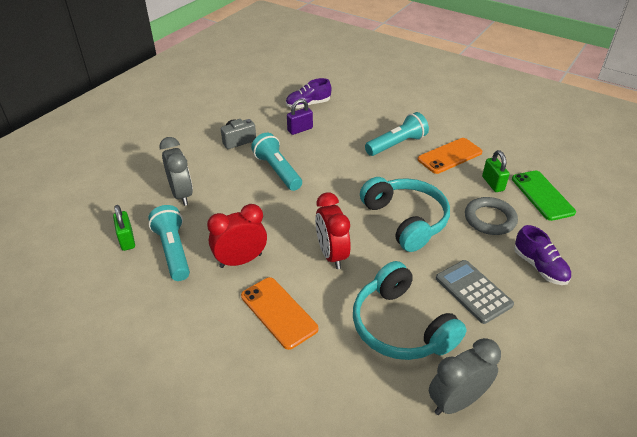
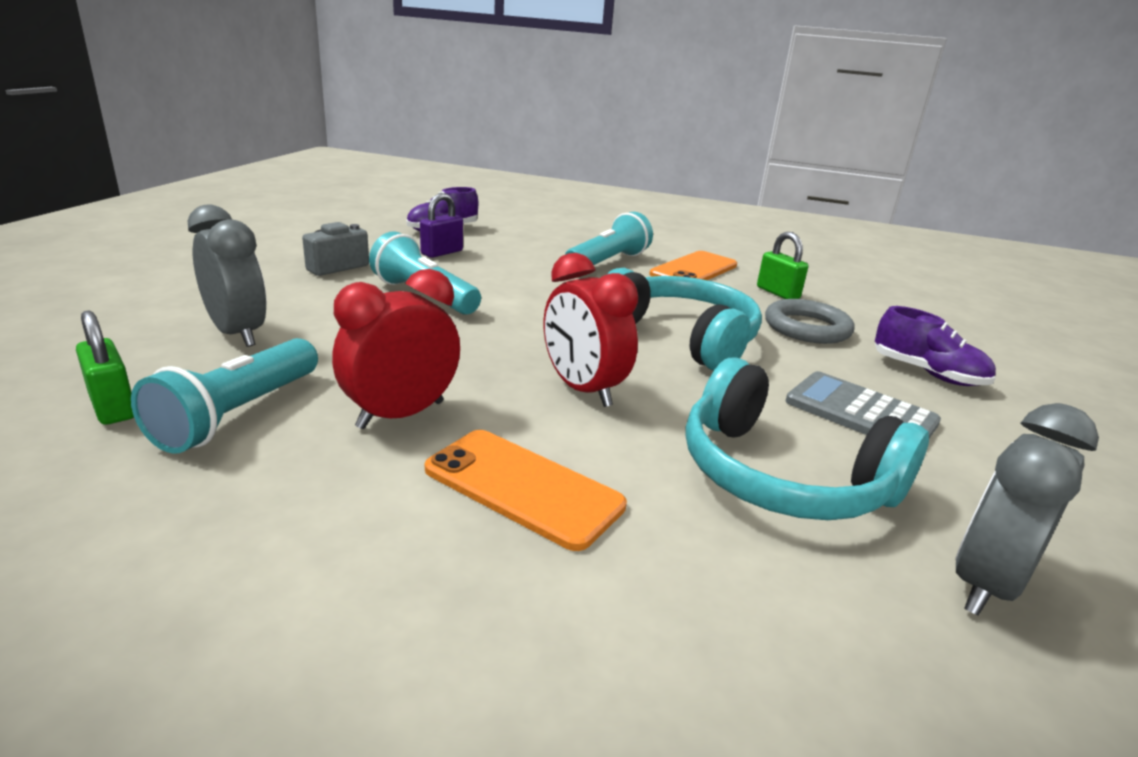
camera: 20 degrees left, 15 degrees down
turquoise flashlight [148,205,190,281] -> turquoise flashlight turned 120 degrees counterclockwise [131,338,318,454]
green phone [512,171,576,221] -> none

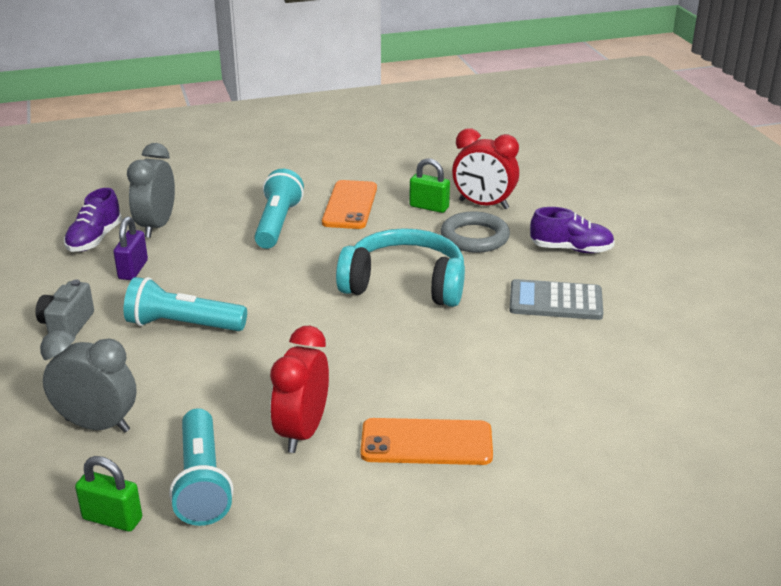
camera: 30 degrees left, 5 degrees up
red clock [544,253,638,407] -> red clock moved to [452,128,519,209]
turquoise headphones [685,357,929,520] -> none
grey clock [955,403,1099,616] -> grey clock moved to [127,143,175,238]

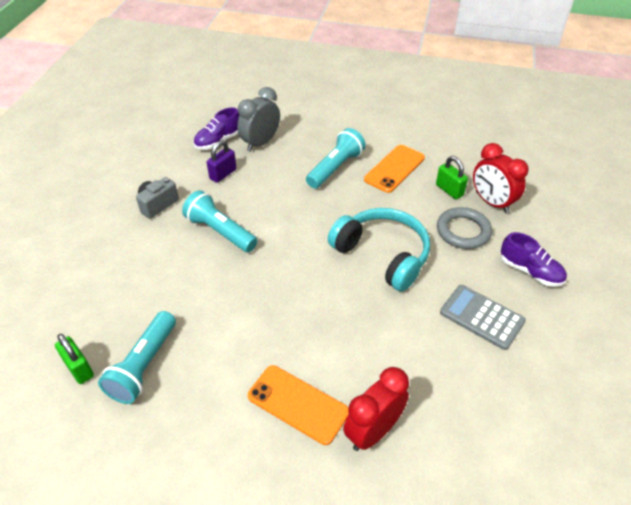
camera: 30 degrees right, 15 degrees up
grey clock [40,330,137,433] -> none
red clock [270,326,329,453] -> red clock moved to [343,367,409,451]

